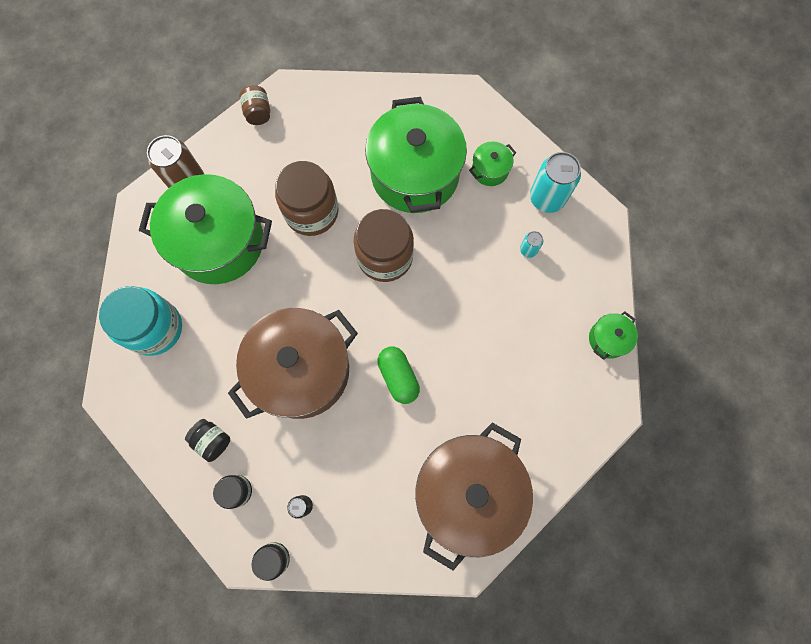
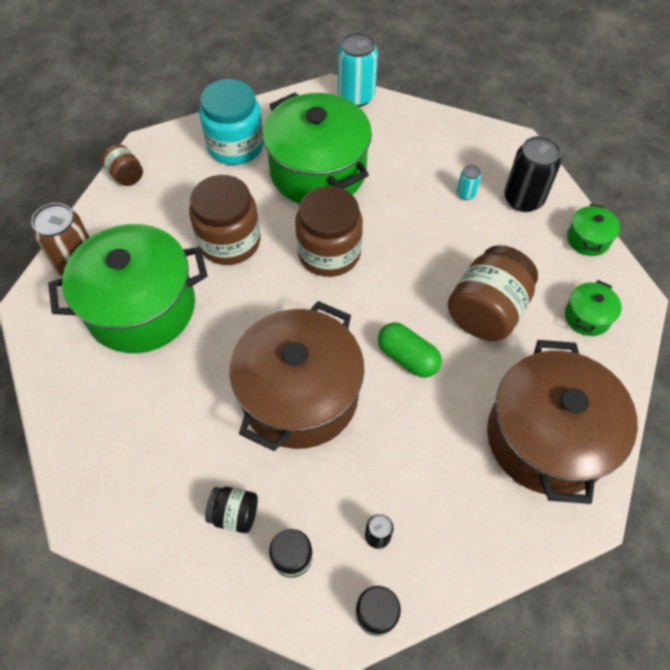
camera: 25 degrees left, 15 degrees down
turquoise jar [99,286,182,356] -> turquoise jar moved to [199,79,264,165]
green pot [469,141,516,186] -> green pot moved to [565,280,622,336]
turquoise can [530,152,581,213] -> turquoise can moved to [338,32,378,107]
none -> brown jar [448,245,538,341]
none -> black can [504,136,561,212]

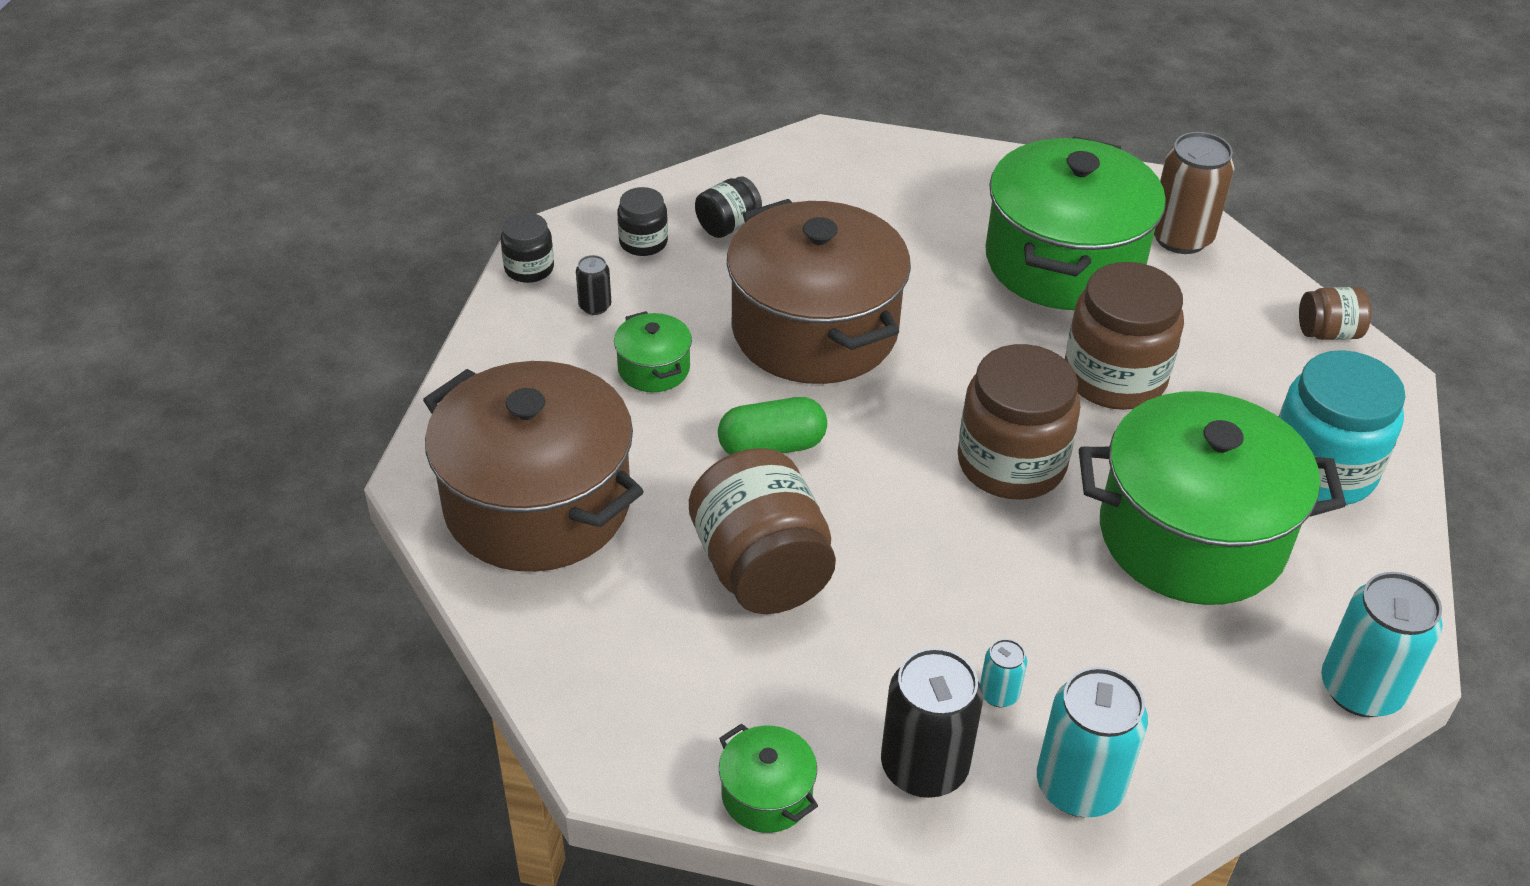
camera: 125 degrees right, 15 degrees down
green pot [565,280,622,336] -> green pot moved to [614,311,692,392]
none -> turquoise can [1037,667,1148,817]

